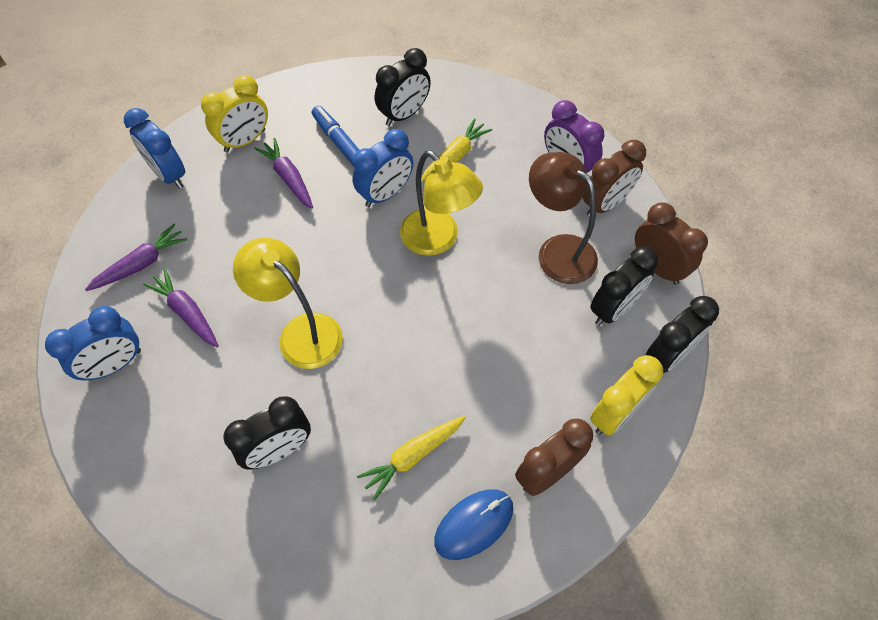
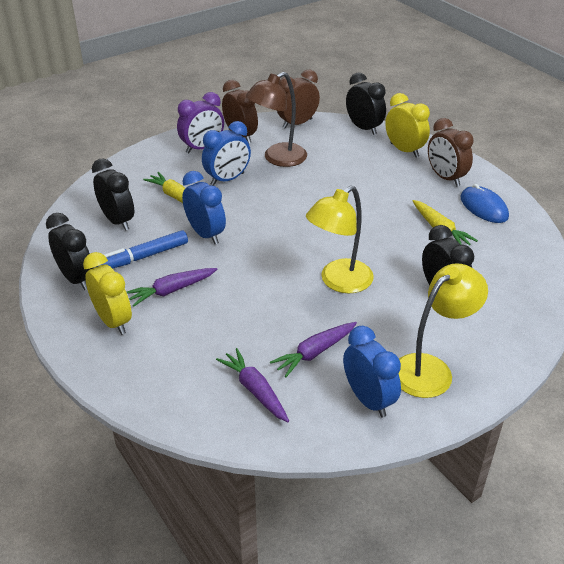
camera: 85 degrees left, 20 degrees down
blue clock [124,108,185,189] -> blue clock moved to [202,121,251,186]
yellow lamp [400,150,483,256] -> yellow lamp moved to [398,263,488,398]
black clock [590,246,658,326] -> black clock moved to [46,213,93,290]

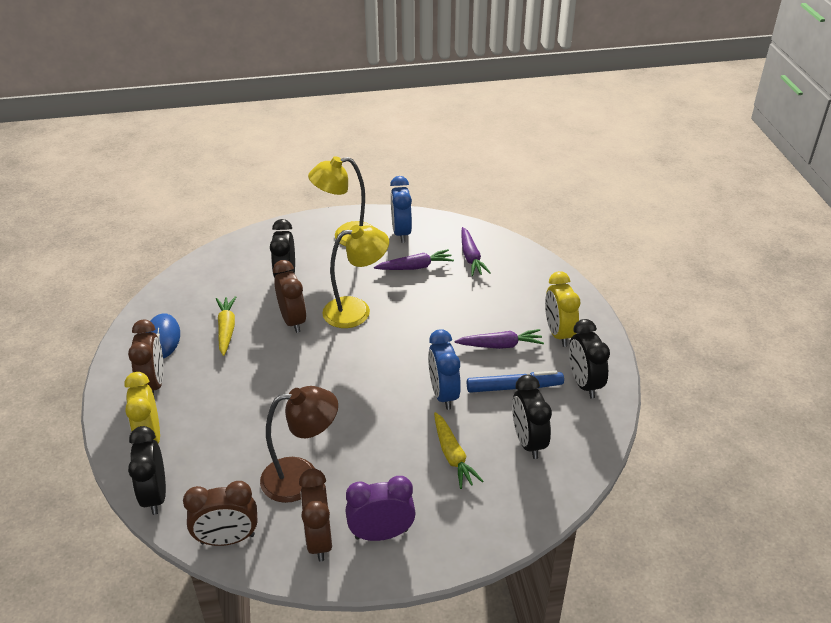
camera: 155 degrees left, 0 degrees up
blue clock [202,121,251,186] -> none
none -> brown clock [273,260,306,333]

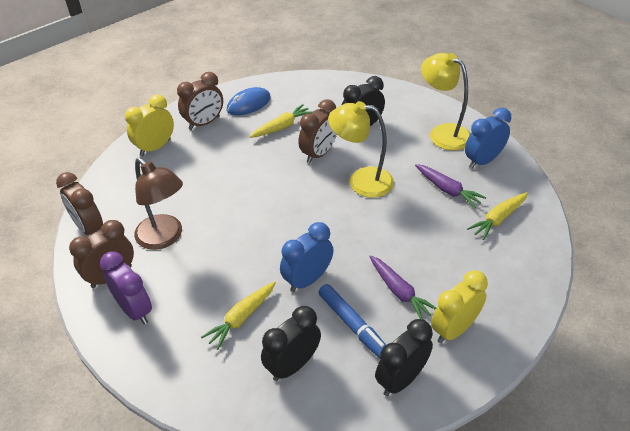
camera: 60 degrees right, 5 degrees up
black clock [128,426,166,515] -> none
yellow lamp [322,225,389,328] -> yellow lamp turned 150 degrees clockwise [328,101,394,198]
purple carrot [461,227,491,276] -> yellow carrot [467,192,528,240]

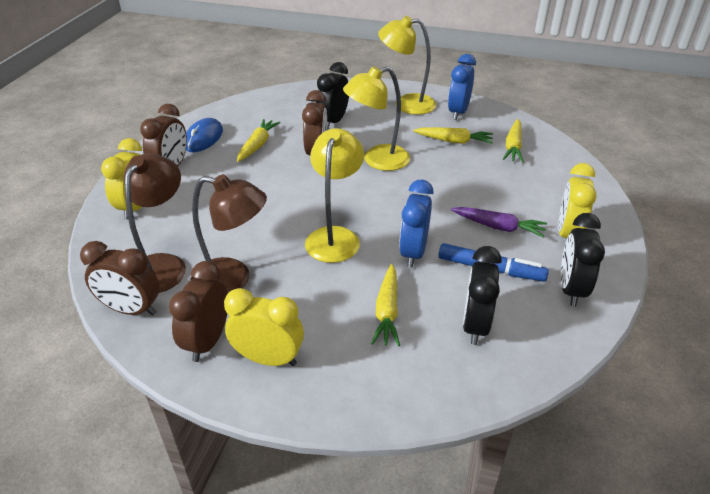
camera: 35 degrees left, 5 degrees down
purple clock [100,251,152,324] -> yellow clock [224,288,304,366]
purple carrot [415,164,486,209] -> yellow carrot [413,127,493,144]
none -> brown lamp [124,153,186,293]
none -> yellow lamp [305,128,364,263]

